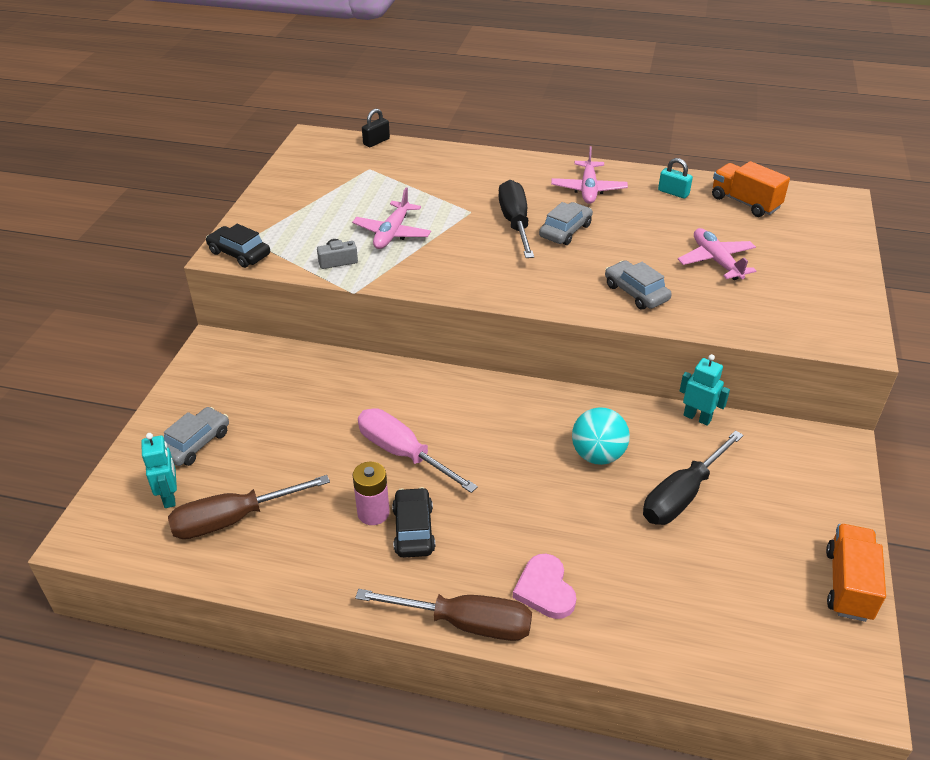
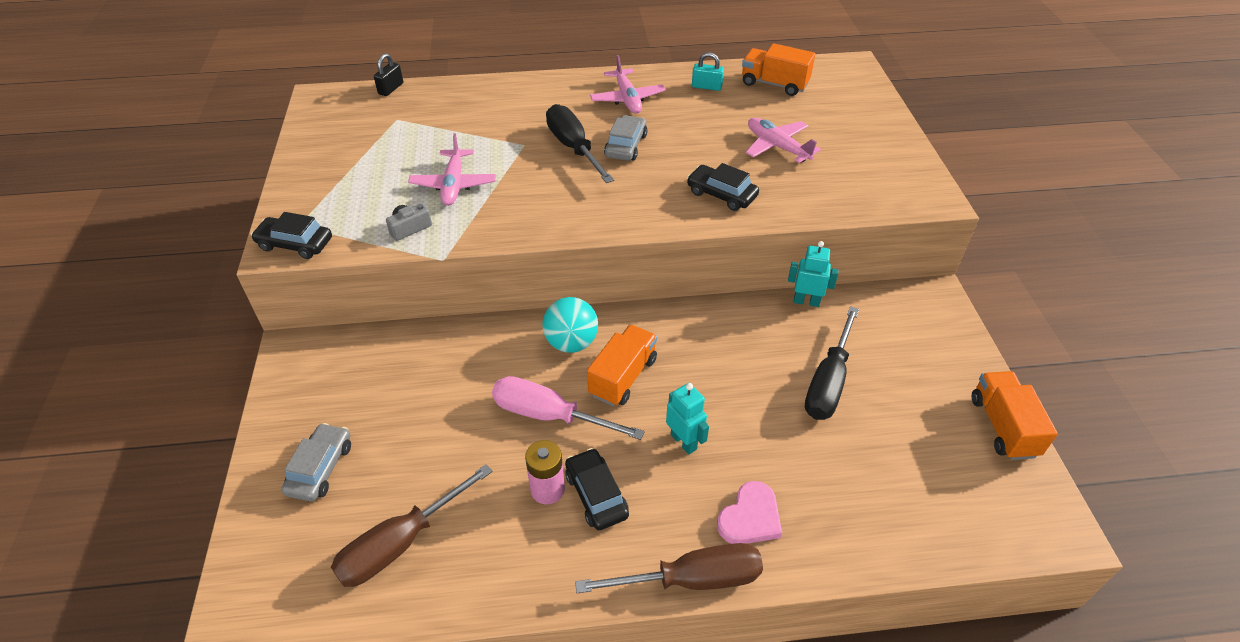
camera: 20 degrees left, 5 degrees up
turquoise robot [141,433,177,508] -> turquoise robot moved to [666,383,709,454]
pink heart [513,554,576,619] -> pink heart turned 105 degrees counterclockwise [717,481,782,544]
turquoise ball [572,407,630,465] -> turquoise ball moved to [542,297,598,353]
grey car [605,260,672,310] -> black car [687,163,759,211]
none -> orange truck [587,325,657,406]

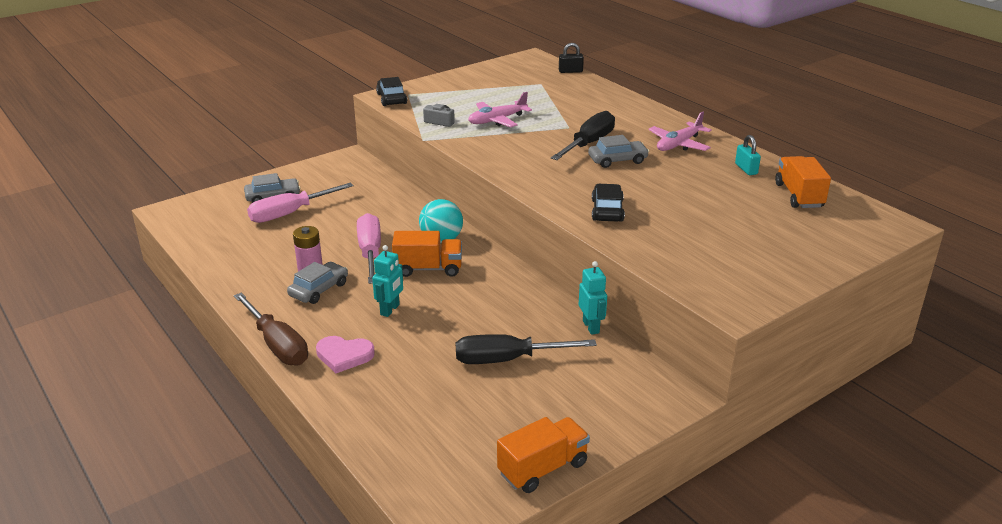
camera: 60 degrees right, 15 degrees down
brown screwdriver [331,464,493,587] -> none
black car [565,448,629,531] -> grey car [287,262,348,304]
pink plane [746,118,821,163] -> none
none -> pink screwdriver [247,183,354,223]

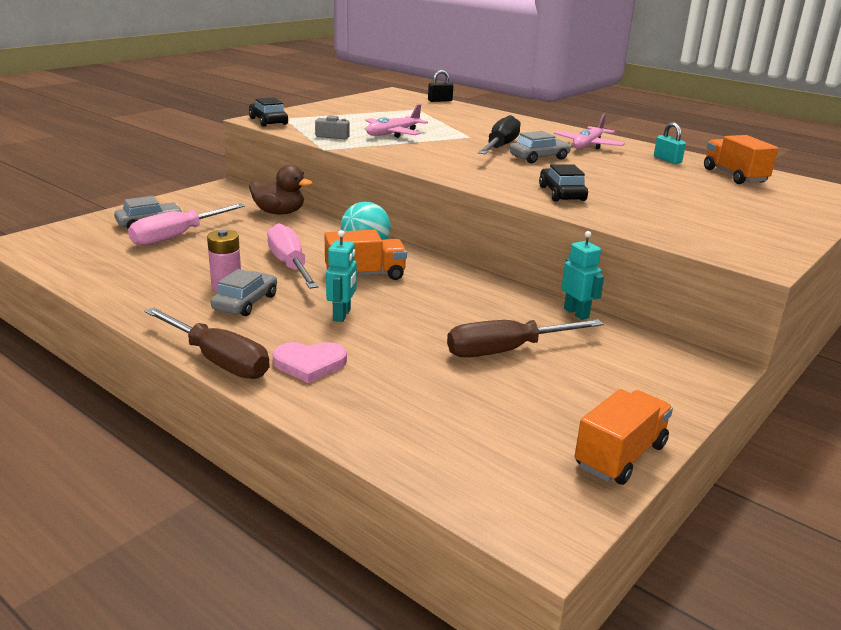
camera: 15 degrees left, 5 degrees down
black screwdriver [456,334,597,364] -> brown screwdriver [447,319,604,357]
none -> brown duck [249,165,313,214]

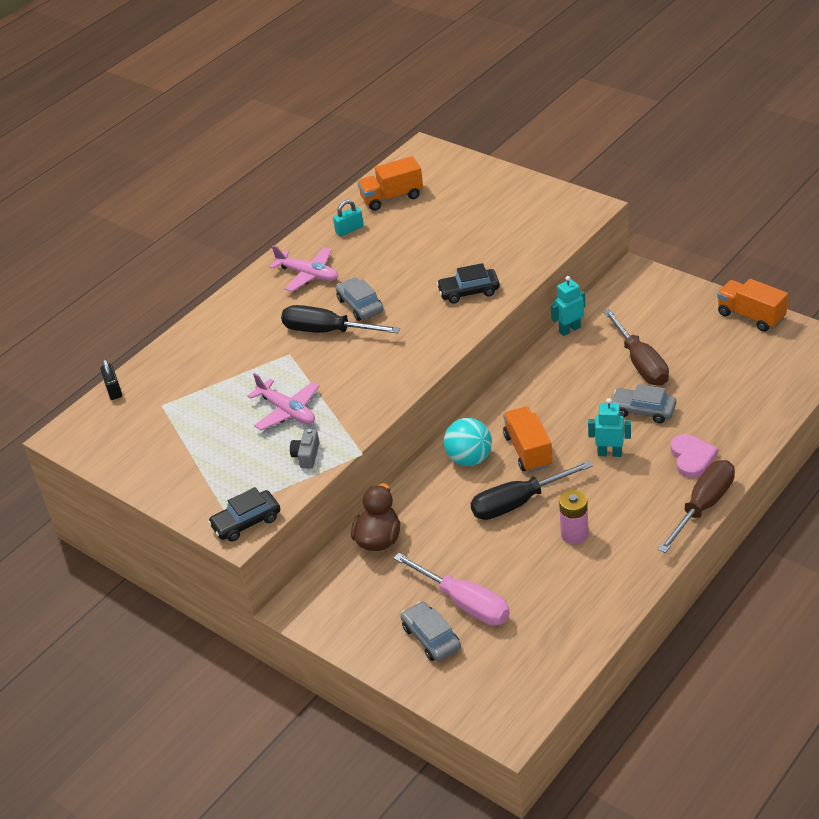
camera: 85 degrees left, 15 degrees up
grey car [211,269,277,316] -> grey car moved to [611,384,676,423]
pink screwdriver [267,223,319,289] -> black screwdriver [471,461,593,520]

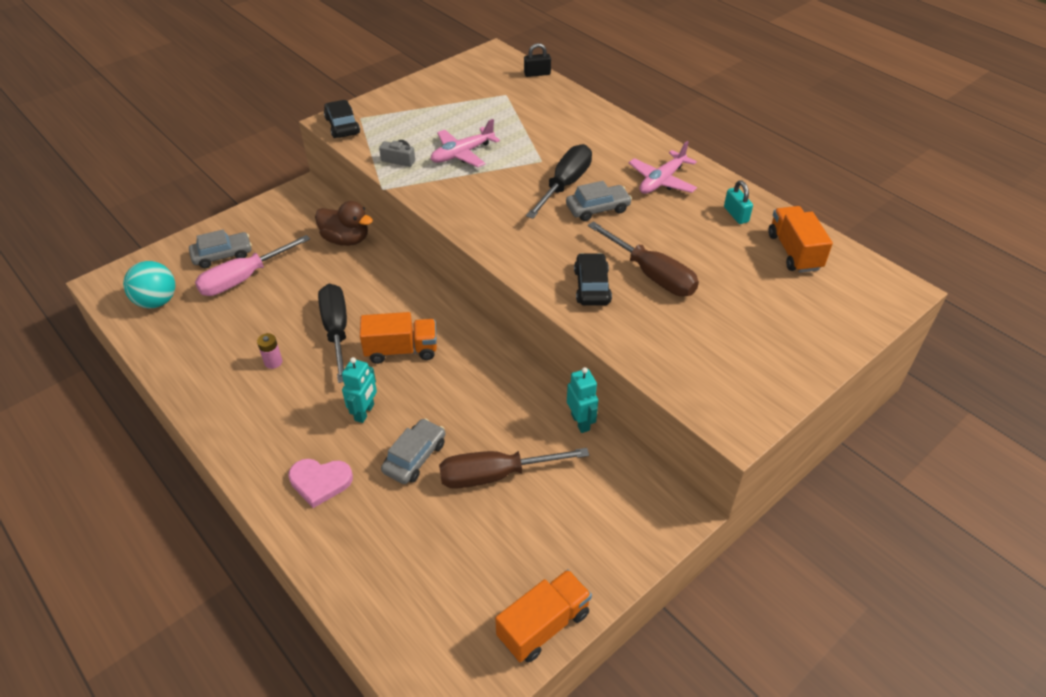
camera: 95 degrees right, 5 degrees up
turquoise ball [444,418,492,466] -> turquoise ball moved to [123,261,175,308]
pink battery [559,490,588,544] -> pink battery [257,333,283,369], size x0.67
brown screwdriver [658,460,735,553] -> brown screwdriver moved to [588,221,699,296]

